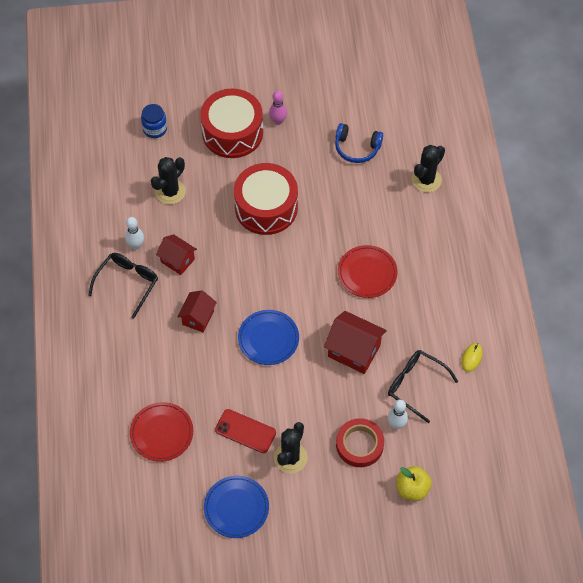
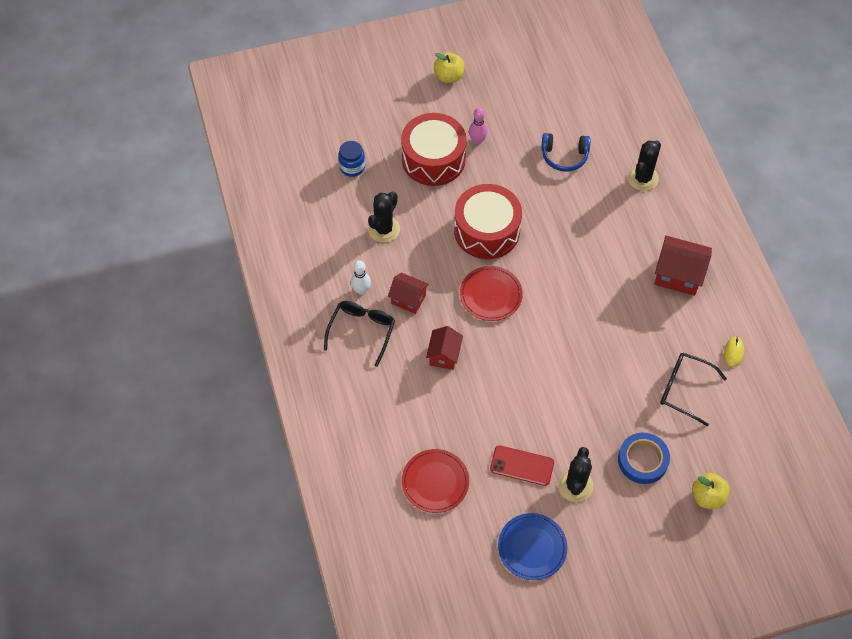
camera: 10 degrees left, 0 degrees up
blue plate [238,310,299,365] -> none
red house [324,311,387,374] -> red house moved to [654,236,712,296]
red tape [336,418,384,467] -> blue tape [618,433,670,484]
red plate [338,245,397,298] -> red plate moved to [460,266,523,321]
white bowling pin [388,400,408,429] -> none
none -> yellow apple [434,53,465,83]

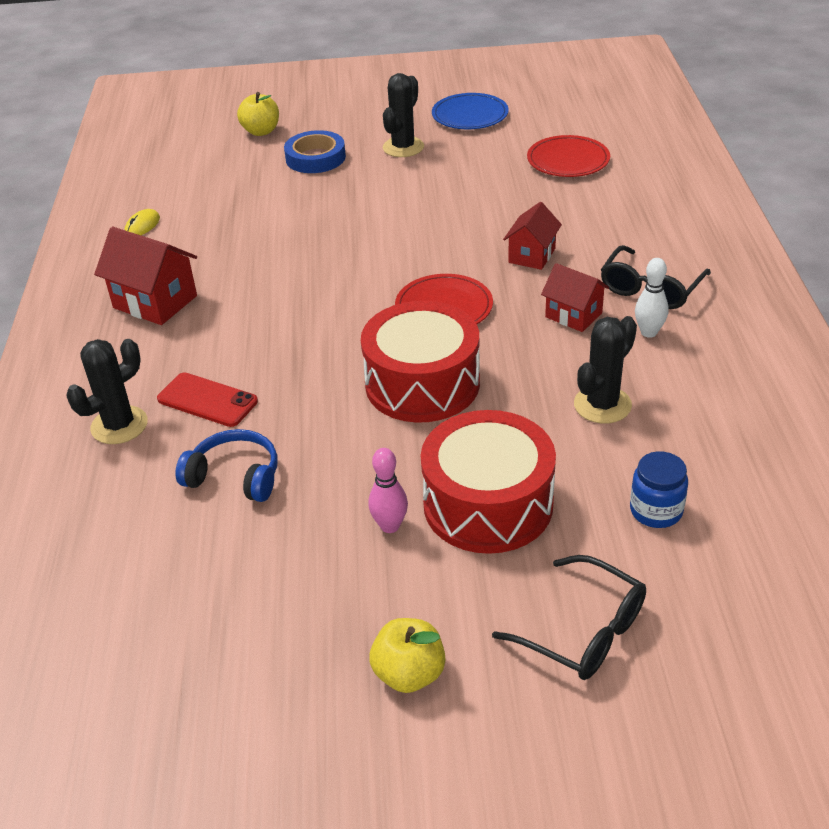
camera: 165 degrees left, 20 degrees down
red phone [490,445,554,486] -> red phone moved to [157,372,258,427]
black glasses [660,353,727,426] -> black glasses moved to [492,555,646,680]

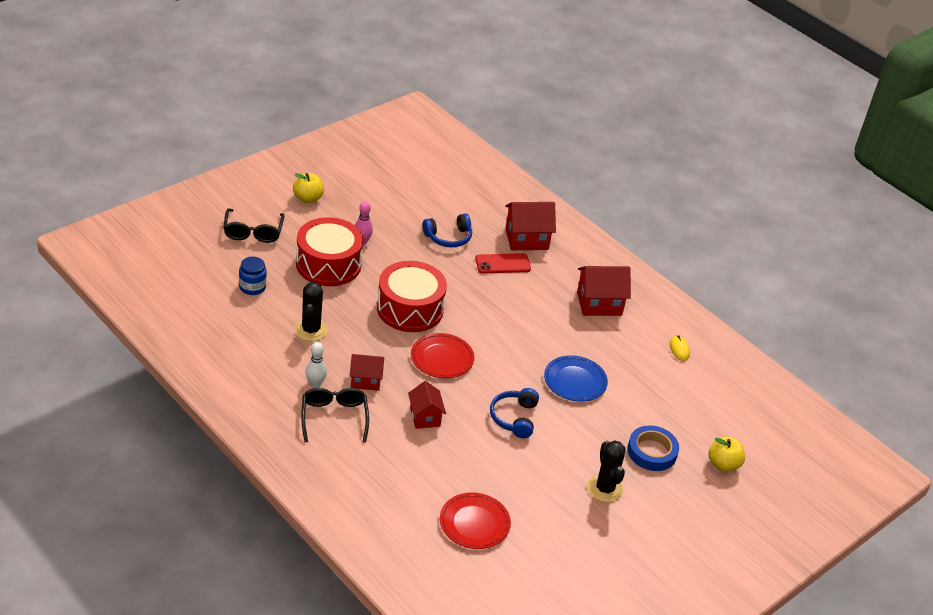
camera: 135 degrees right, 0 degrees up
black cactus [67,339,148,444] -> red house [505,202,556,250]
blue plate [432,93,509,129] -> blue plate moved to [544,355,608,402]
black glasses [492,555,646,680] -> black glasses turned 90 degrees counterclockwise [224,208,285,243]
none -> blue headphones [490,388,539,438]

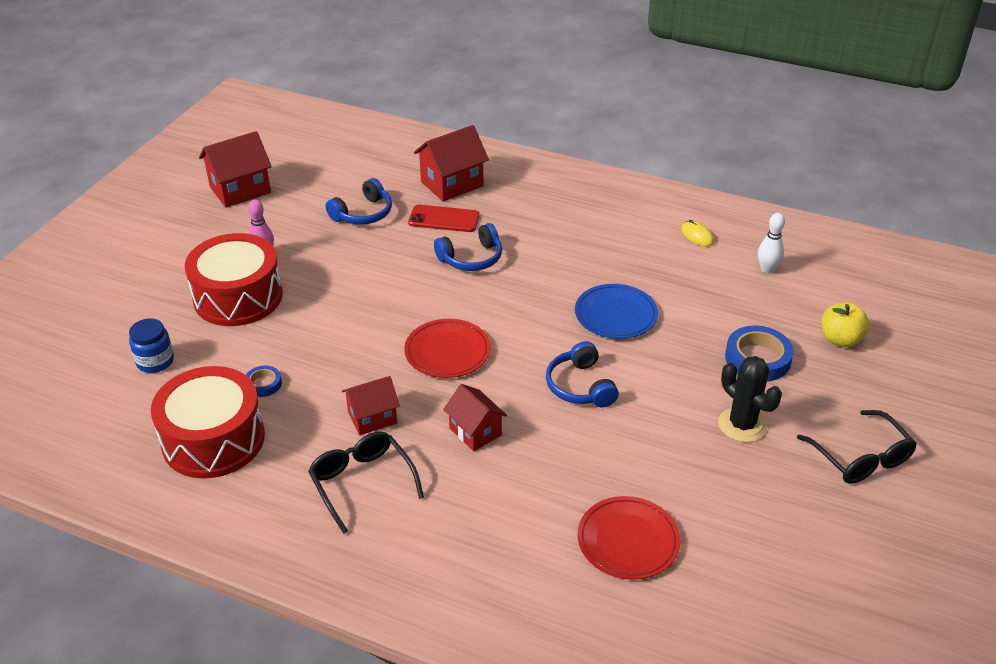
camera: 20 degrees left, 0 degrees up
black glasses [224,208,285,243] -> black glasses moved to [797,410,917,484]
yellow apple [293,173,324,203] -> none
black cactus [294,282,328,341] -> blue tape [246,365,282,397]
white bowling pin [306,342,327,388] -> white bowling pin moved to [758,213,785,273]
red drum [377,261,447,332] -> red drum moved to [151,366,265,478]
red phone [475,253,531,274] -> red phone turned 45 degrees clockwise [408,205,480,232]
red house [577,266,631,316] -> red house moved to [199,131,272,208]
none -> blue headphones [434,223,502,271]

